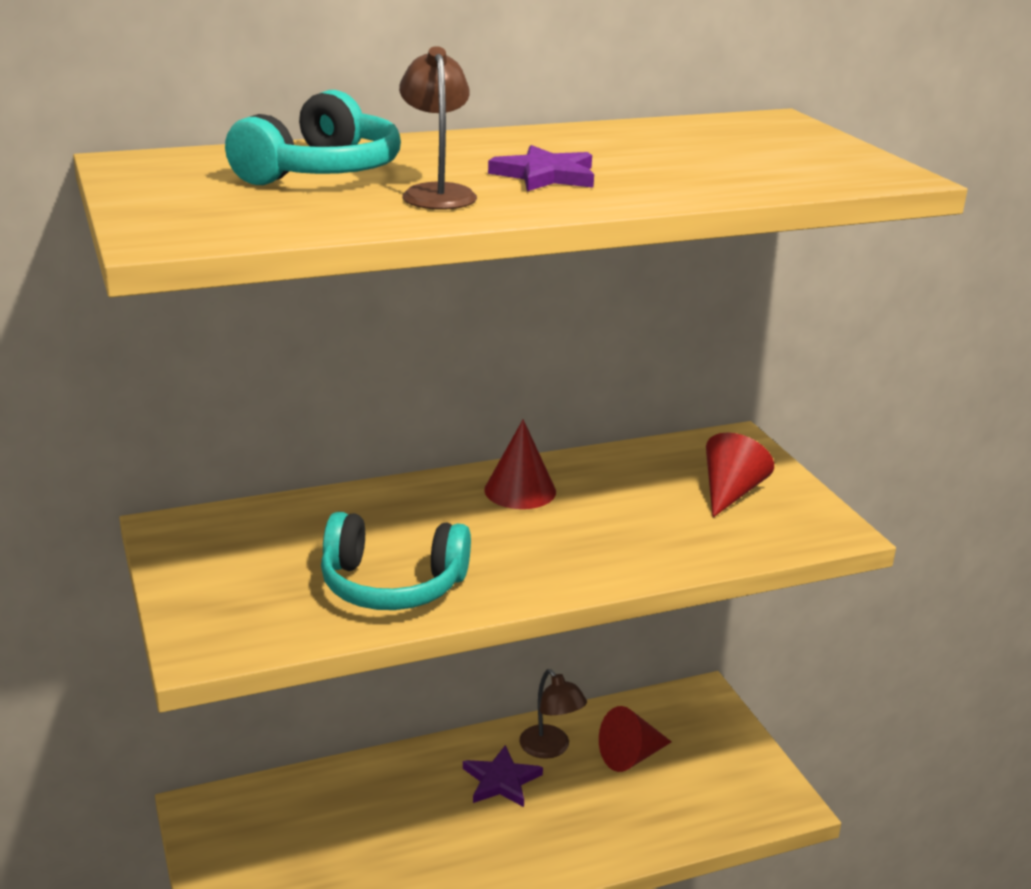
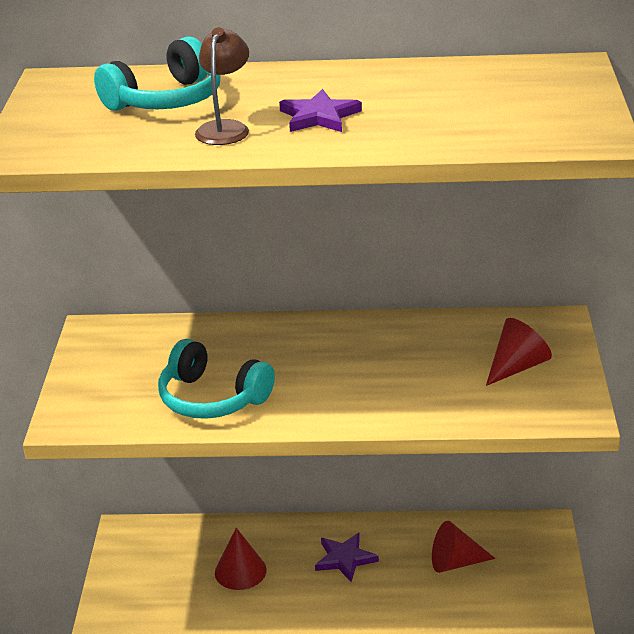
camera: 25 degrees right, 5 degrees up
red cone [484,419,556,509] -> red cone moved to [215,528,267,590]
brown lamp [519,669,587,759] -> none

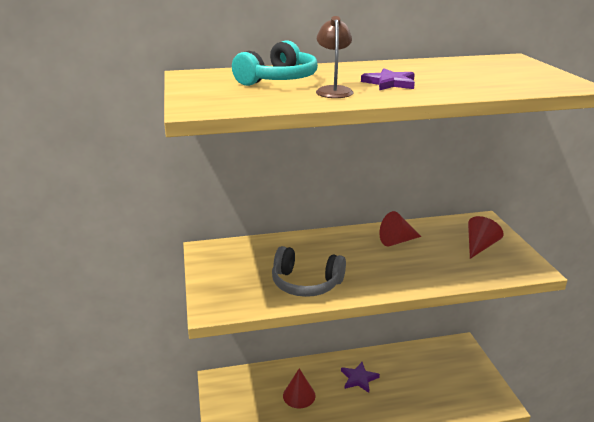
camera: 15 degrees left, 5 degrees down
turquoise headphones [158,339,275,419] -> grey headphones [272,246,346,297]
red cone [432,521,495,573] -> red cone moved to [379,211,421,247]

